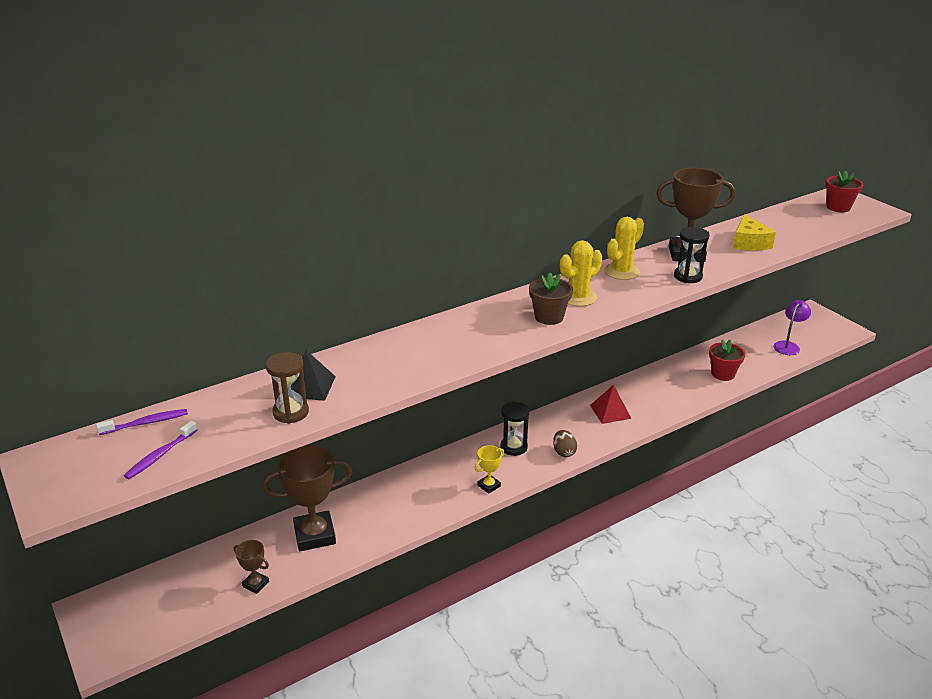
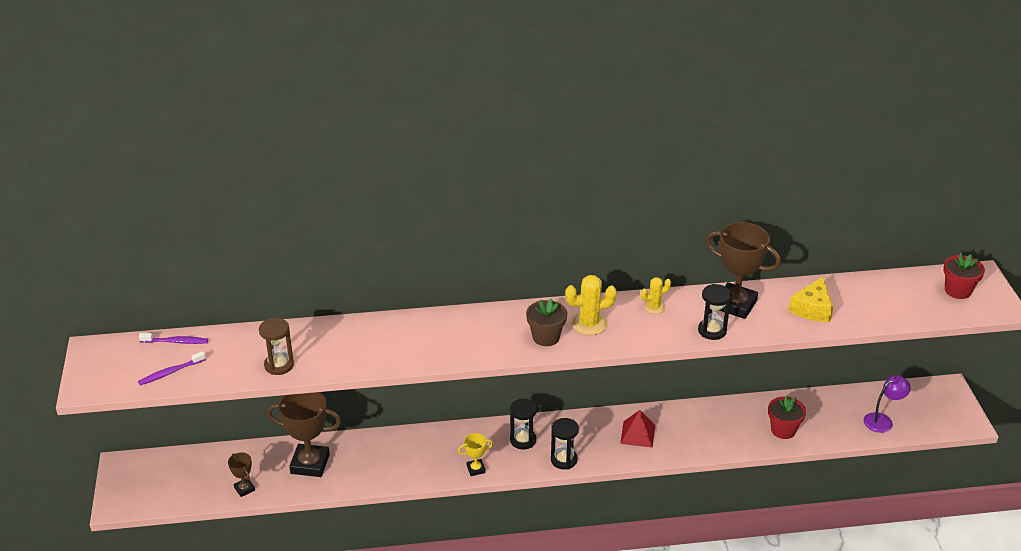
camera: 25 degrees right, 5 degrees up
black pyramid [290,350,336,401] -> none
brown egg [553,430,577,457] -> black hourglass [551,418,579,470]
yellow cactus [604,217,644,280] -> yellow cactus [641,277,671,314], size x0.62

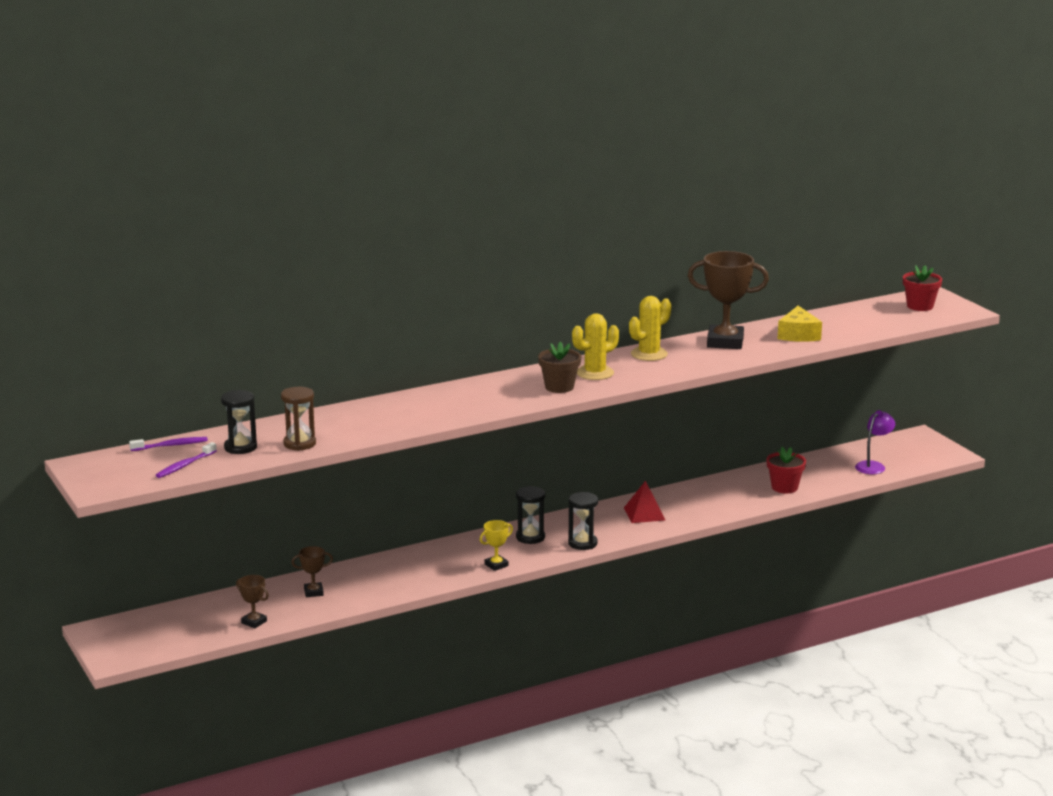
camera: 20 degrees left, 15 degrees down
brown trophy [267,392,342,477] -> brown trophy [291,546,333,597], size x0.48
yellow cactus [641,277,671,314] -> yellow cactus [629,296,671,361], size x1.61
black hourglass [698,284,732,340] -> black hourglass moved to [221,390,257,454]

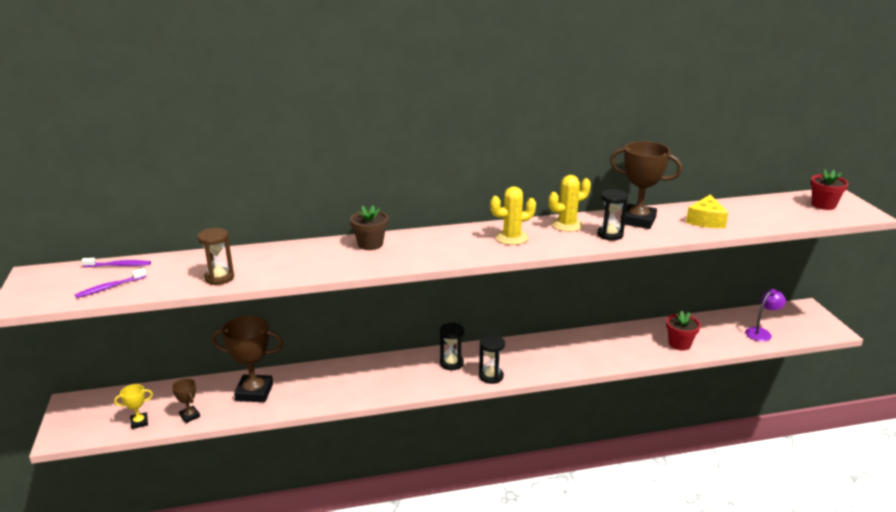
camera: 15 degrees right, 5 degrees up
black hourglass [221,390,257,454] -> black hourglass moved to [597,189,628,241]
brown trophy [291,546,333,597] -> brown trophy [211,315,283,402], size x2.07
yellow trophy [480,520,513,571] -> yellow trophy moved to [114,384,153,429]
brown flower pot [538,342,581,393] -> brown flower pot moved to [350,205,388,250]
red pyramid [624,481,665,523] -> none

